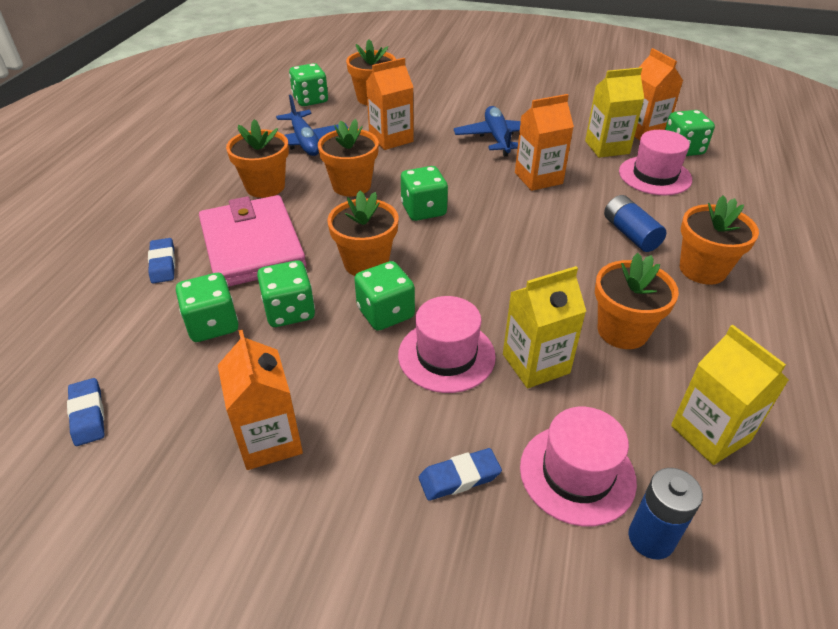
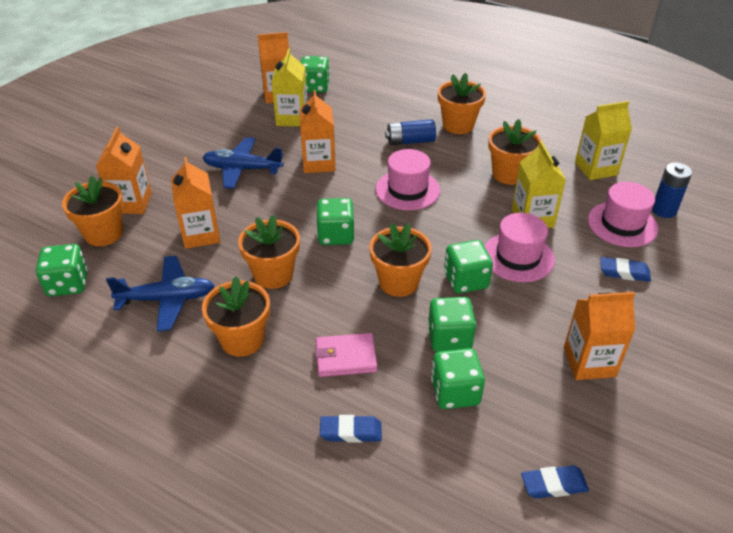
camera: 75 degrees left, 0 degrees up
pink wallet [199,195,306,287] -> pink wallet [315,333,377,377], size x0.52
blue eraser [419,448,502,501] -> blue eraser turned 75 degrees counterclockwise [600,257,651,282]
pink hat [619,130,692,196] -> pink hat moved to [376,149,440,210]
none -> orange carton [96,127,152,214]

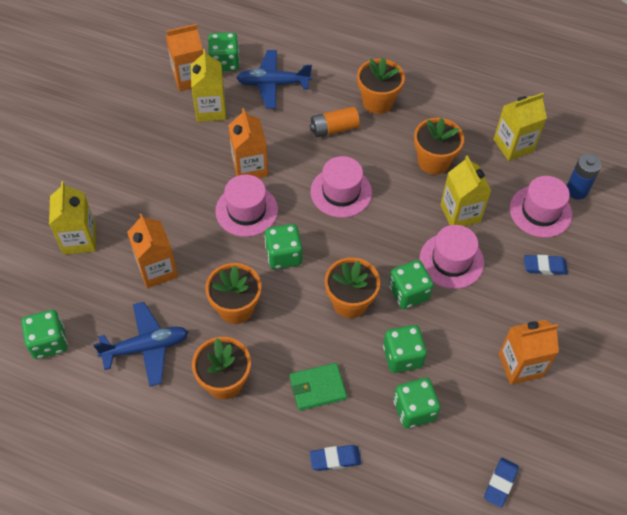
camera: 10 degrees left, 15 degrees up
orange flower pot [62,176,123,246] -> none
orange carton [96,127,152,214] -> yellow carton [49,181,96,255]
blue plane [203,137,284,189] -> blue plane moved to [236,50,312,109]
pink wallet [315,333,377,377] -> green wallet [290,363,347,411]
blue battery [385,119,436,146] -> orange battery [310,107,360,138]
blue eraser [521,465,589,499] -> blue eraser turned 45 degrees counterclockwise [484,458,519,508]
none -> pink hat [215,174,278,237]

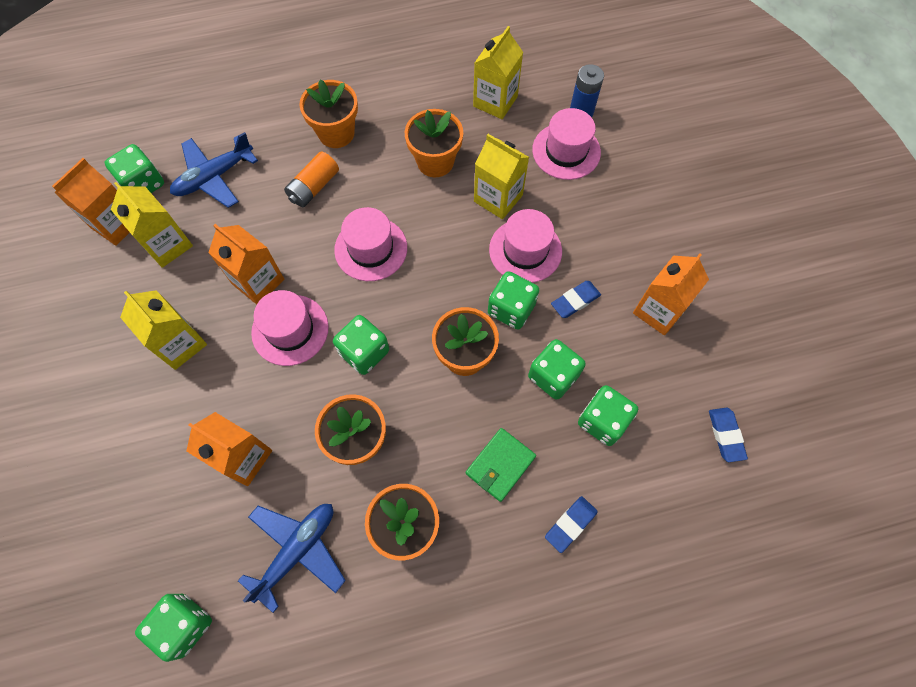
camera: 35 degrees left, 10 degrees up
yellow carton [49,181,96,255] -> yellow carton moved to [120,290,207,370]
blue eraser [524,255,568,275] -> blue eraser moved to [551,281,601,318]

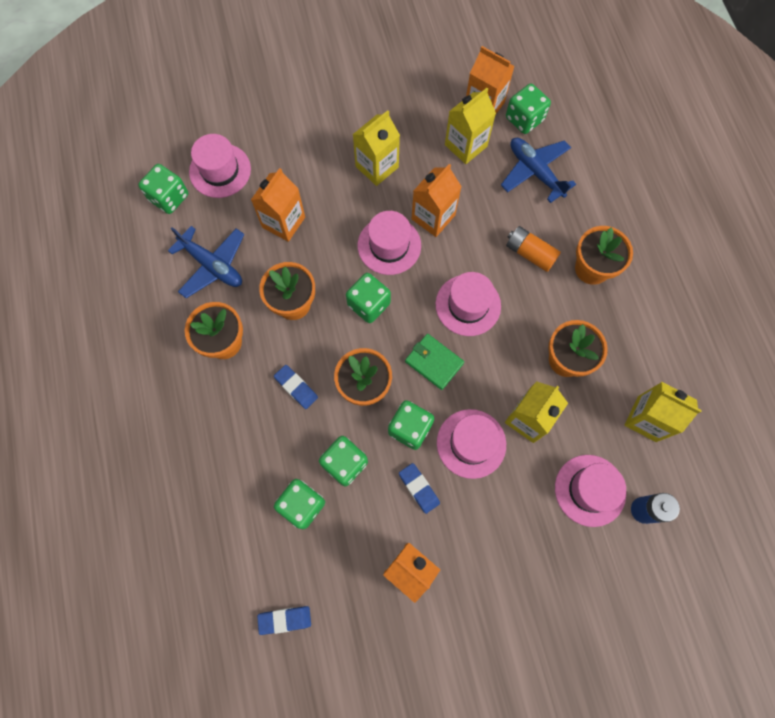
camera: 90 degrees right, 5 degrees up
green wallet [466,428,536,502] -> green wallet moved to [405,334,464,390]
blue eraser [545,496,597,553] -> blue eraser moved to [274,365,318,409]
none -> pink hat [189,134,251,198]

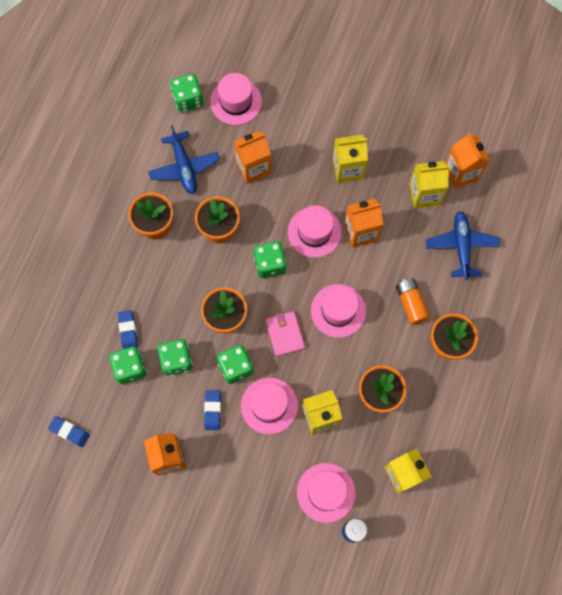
camera: 35 degrees right, 0 degrees up
blue eraser [274,365,318,409] -> blue eraser moved to [118,310,138,349]
green wallet [405,334,464,390] -> pink wallet [265,311,305,357]
green dice [506,84,551,134] -> none

